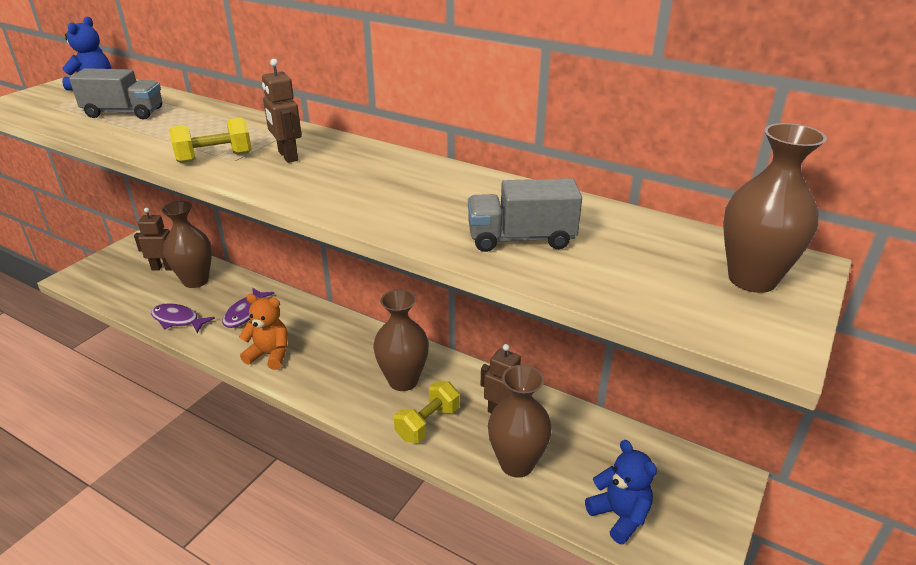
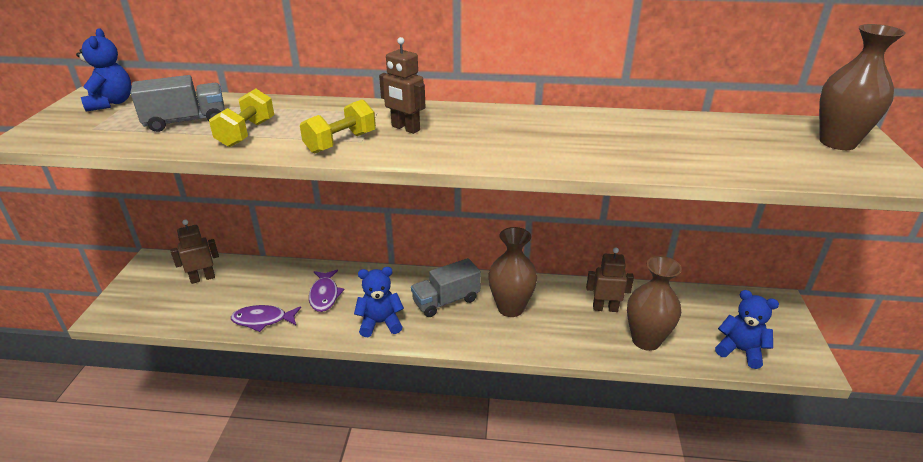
camera: 25 degrees left, 0 degrees up
brown vase [161,201,212,288] -> none
orange teddy bear [239,294,288,370] -> blue teddy bear [354,267,404,337]
yellow dumbbell [394,381,459,443] -> yellow dumbbell moved to [209,89,274,147]
grey truck [468,178,582,252] -> grey truck moved to [411,258,481,317]

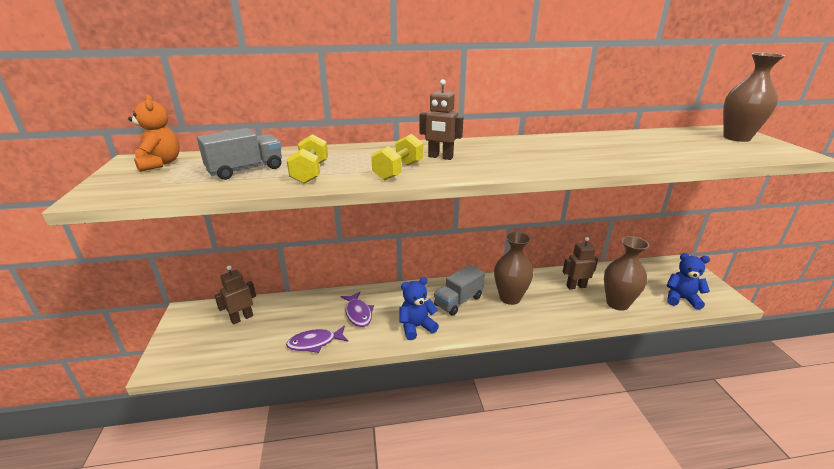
camera: 15 degrees left, 5 degrees down
blue teddy bear [76,28,132,112] -> orange teddy bear [128,94,180,172]

